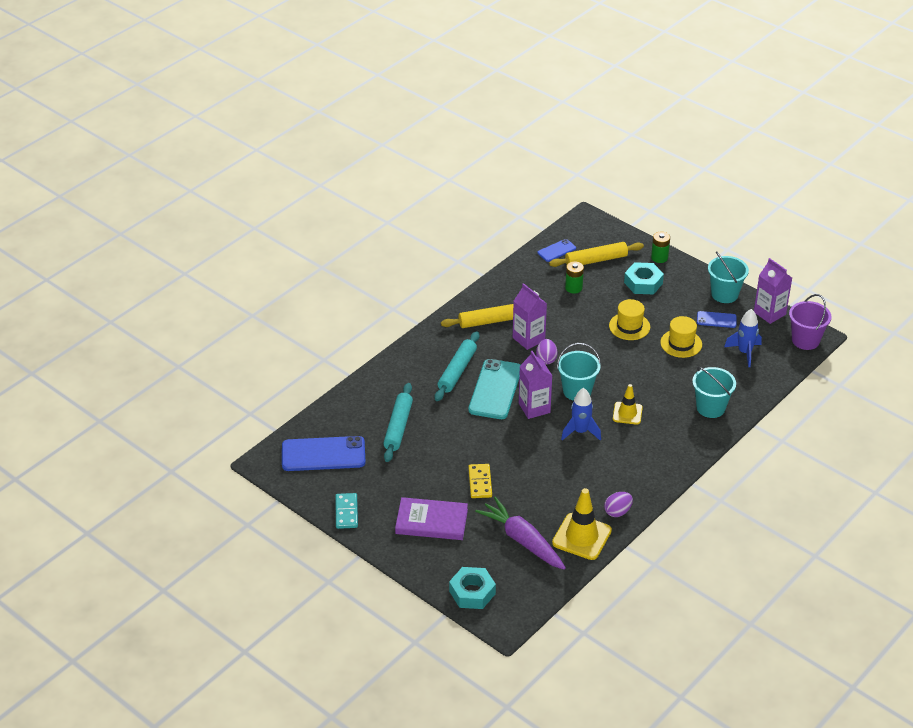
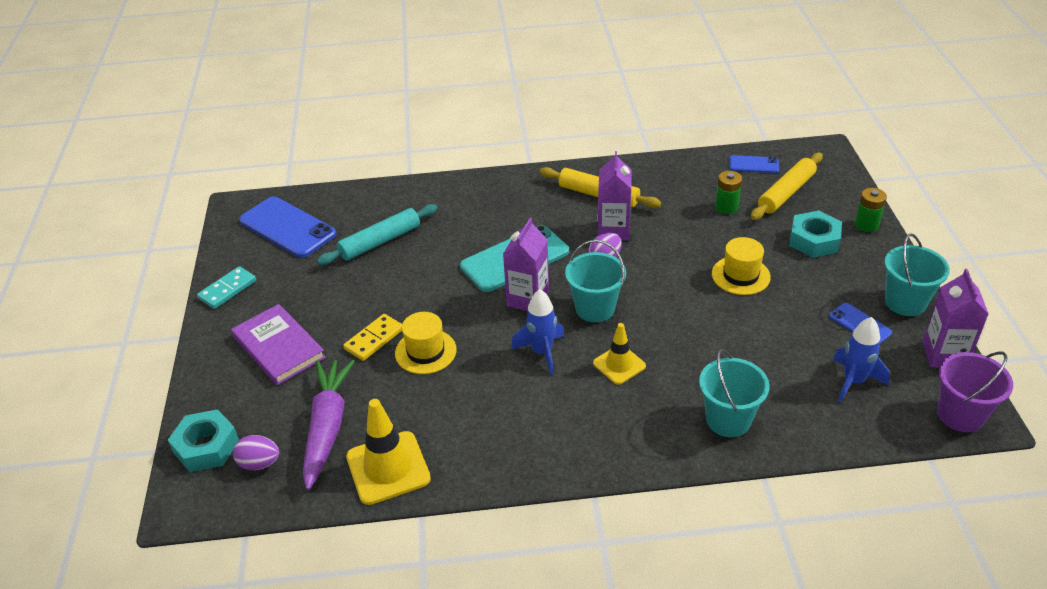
camera: 45 degrees right, 0 degrees up
turquoise rolling pin [435,331,479,401] -> none
yellow rolling pin [549,242,644,267] -> yellow rolling pin turned 75 degrees counterclockwise [751,153,823,220]
purple egg [604,492,633,517] -> purple egg moved to [233,435,279,470]
yellow hat [660,316,702,358] -> yellow hat moved to [395,312,457,374]

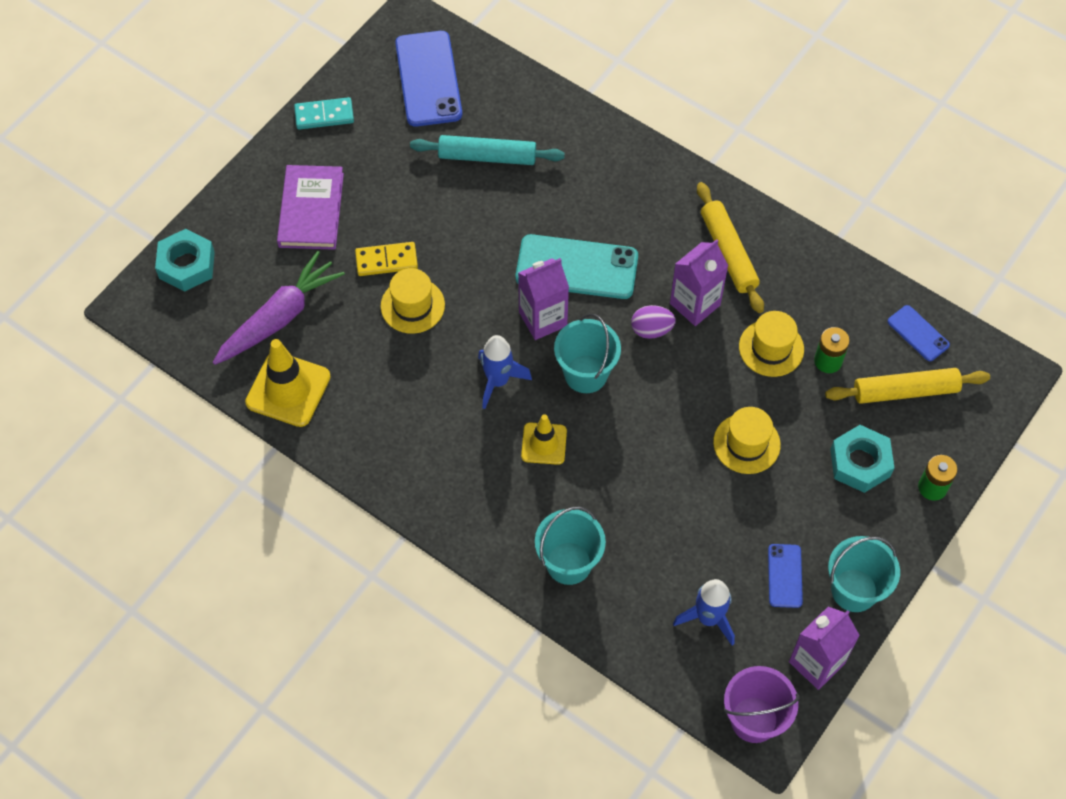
camera: 40 degrees right, 20 degrees up
purple egg [233,435,279,470] -> none
none -> yellow hat [739,311,804,377]

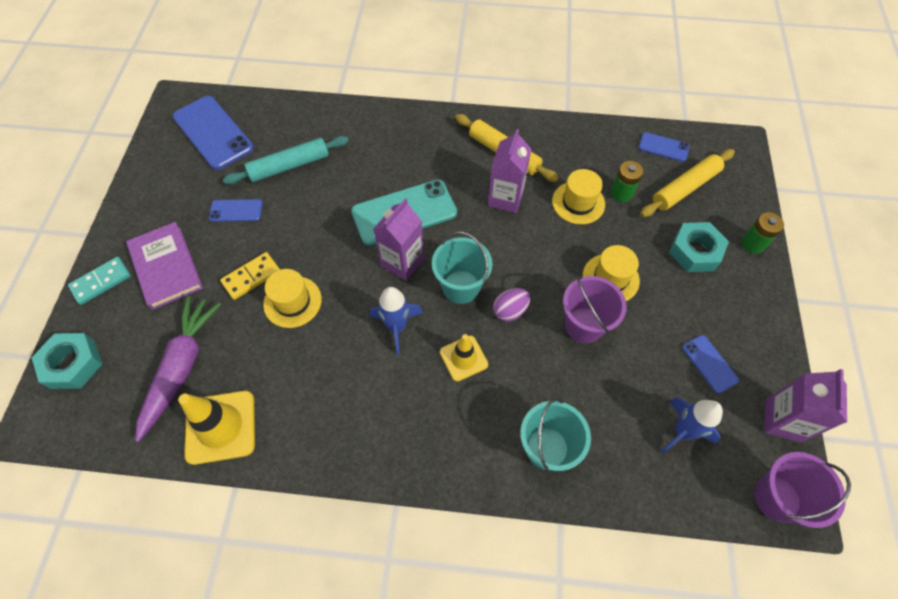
camera: 30 degrees left, 0 degrees up
turquoise domino [294,97,354,130] -> turquoise domino moved to [68,257,131,305]
purple egg [631,305,676,339] -> purple egg moved to [493,288,530,322]
turquoise bucket [828,536,900,612] -> none
none -> blue phone [209,199,263,222]
none -> purple bucket [563,275,627,343]

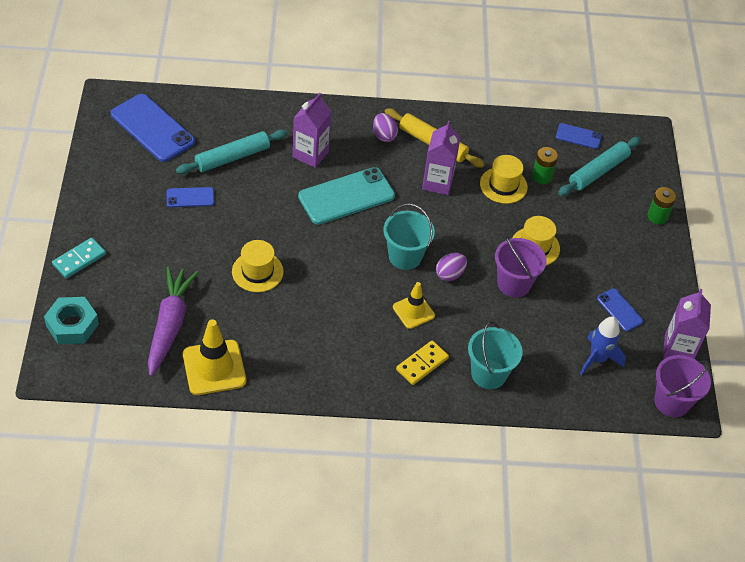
camera: 10 degrees left, 10 degrees down
purple book [126,222,203,310] -> none
yellow domino [220,252,280,300] -> yellow domino moved to [396,340,449,385]
blue rocket [370,287,423,355] -> none
purple carton [373,198,424,281] -> purple carton moved to [293,93,332,168]
yellow rolling pin [640,149,735,217] -> turquoise rolling pin [558,137,641,196]
turquoise nut [669,222,729,272] -> none
none -> purple egg [373,113,398,142]

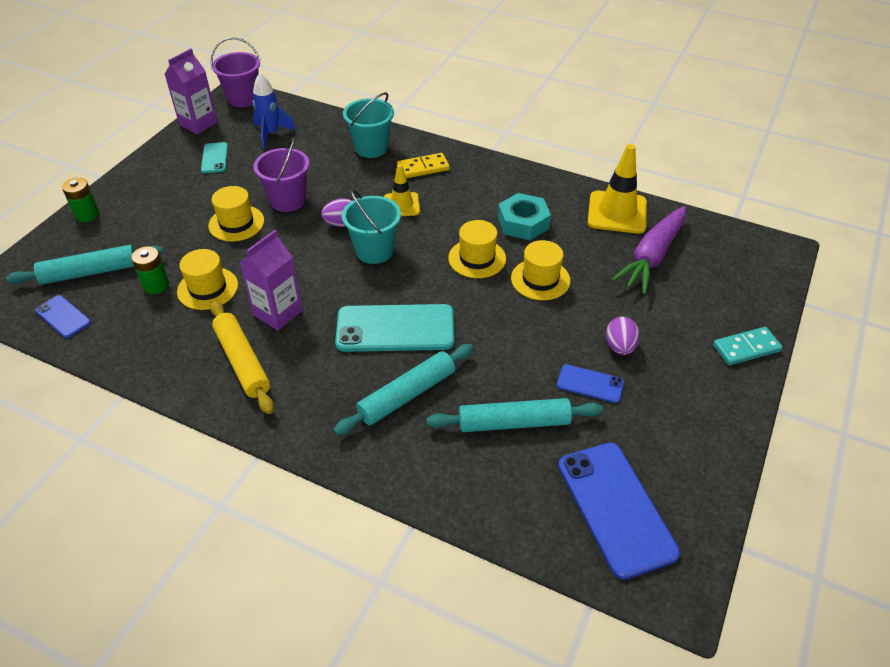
camera: 150 degrees left, 5 degrees down
turquoise nut [44,297,99,344] -> turquoise nut moved to [498,193,551,240]
purple carton [293,93,332,168] -> turquoise rolling pin [333,344,474,435]
purple egg [373,113,398,142] -> purple egg moved to [606,317,640,355]
blue phone [597,288,644,332] -> turquoise phone [201,142,228,173]
none -> yellow hat [448,220,506,278]

